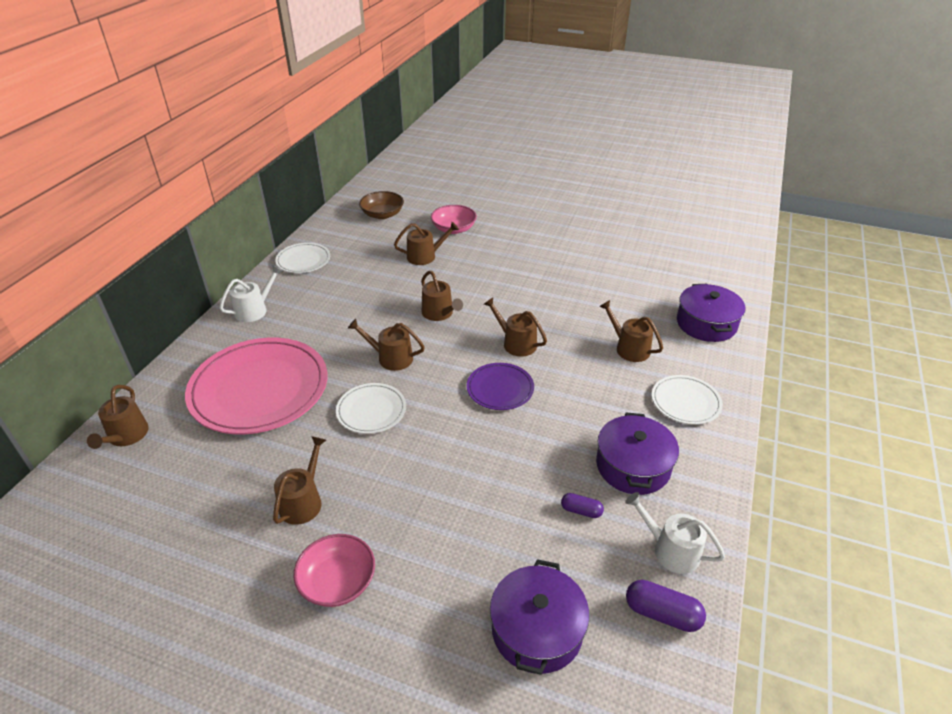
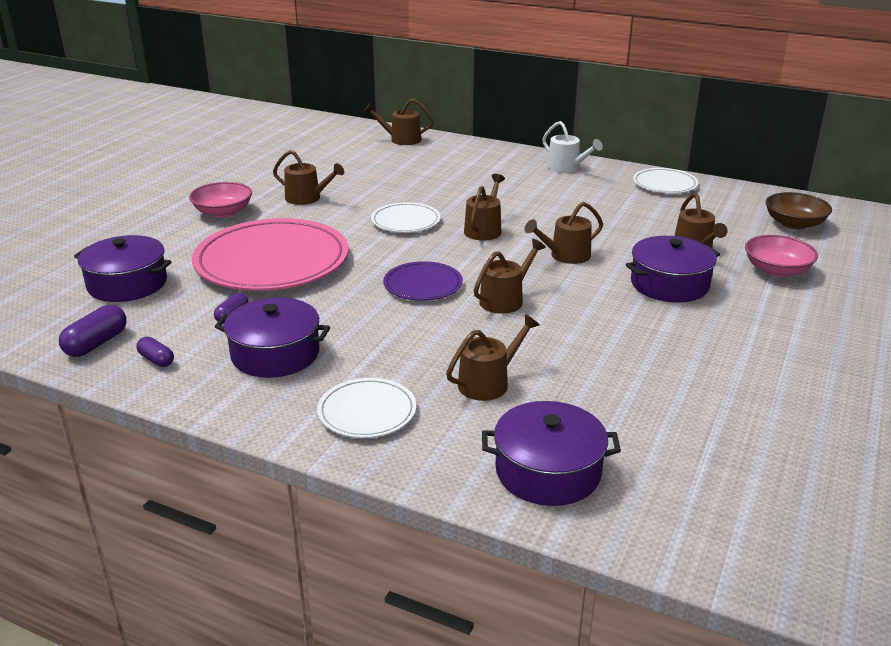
camera: 95 degrees right, 10 degrees down
pink plate [185,338,328,434] -> pink plate moved to [192,218,349,291]
white watering can [625,492,725,574] -> purple capsule [137,337,174,367]
none -> purple pot [626,236,720,303]

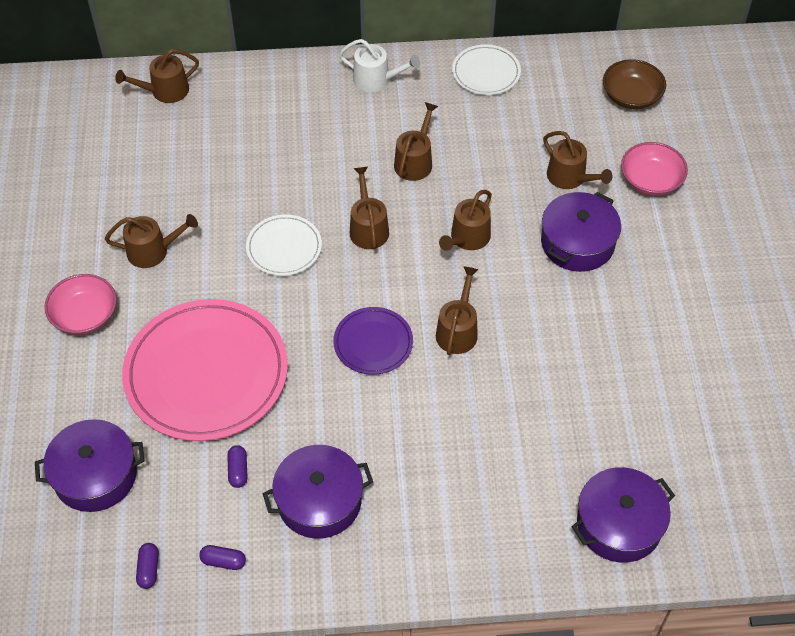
camera: 30 degrees left, 25 degrees up
purple capsule [59,305,127,357] -> purple capsule [136,543,159,589], size x0.62
white plate [317,378,416,438] -> none
brown watering can [446,314,540,401] -> brown watering can moved to [394,102,438,181]

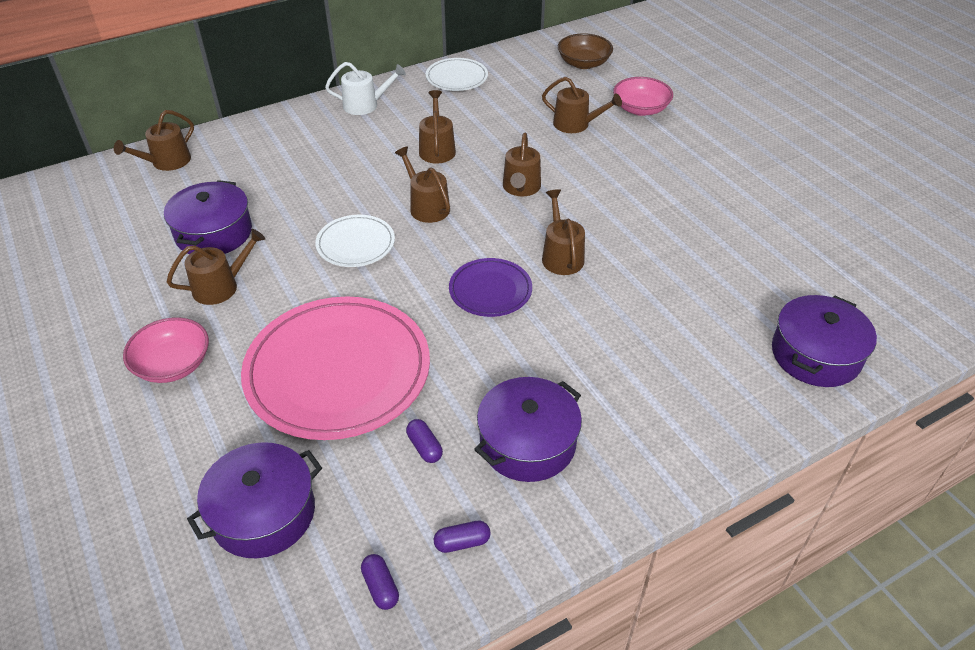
camera: 25 degrees left, 10 degrees down
purple pot [541,192,621,272] -> purple pot moved to [164,180,252,254]

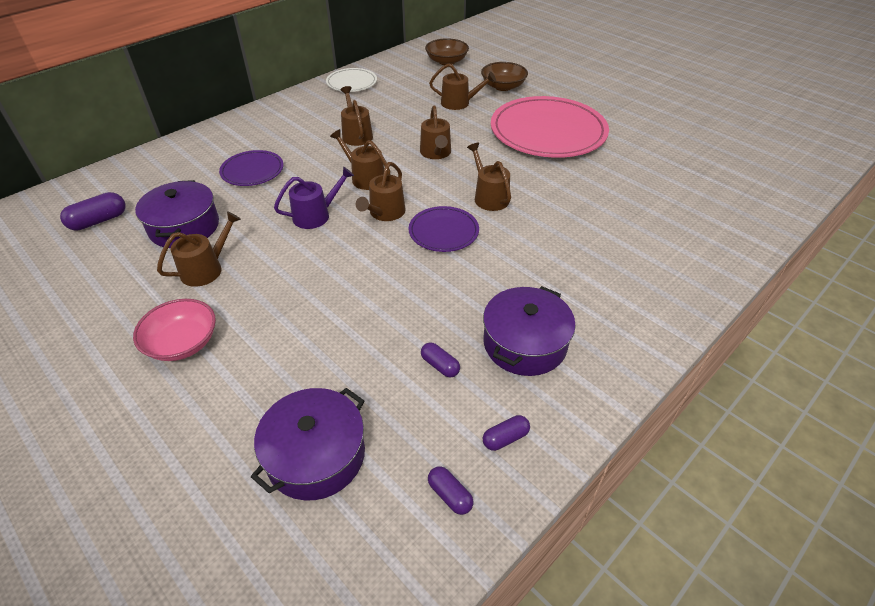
camera: 15 degrees left, 0 degrees up
brown watering can [114,110,194,171] -> brown watering can moved to [355,162,406,221]
pink plate [241,297,430,440] -> pink plate moved to [491,96,609,158]
white plate [315,215,395,267] -> purple watering can [274,167,354,229]
white watering can [325,62,406,115] -> none
pink bowl [613,77,673,116] -> brown bowl [481,62,528,91]
purple pot [772,295,877,387] -> none
none -> purple capsule [60,192,125,231]
none -> purple plate [219,150,284,186]

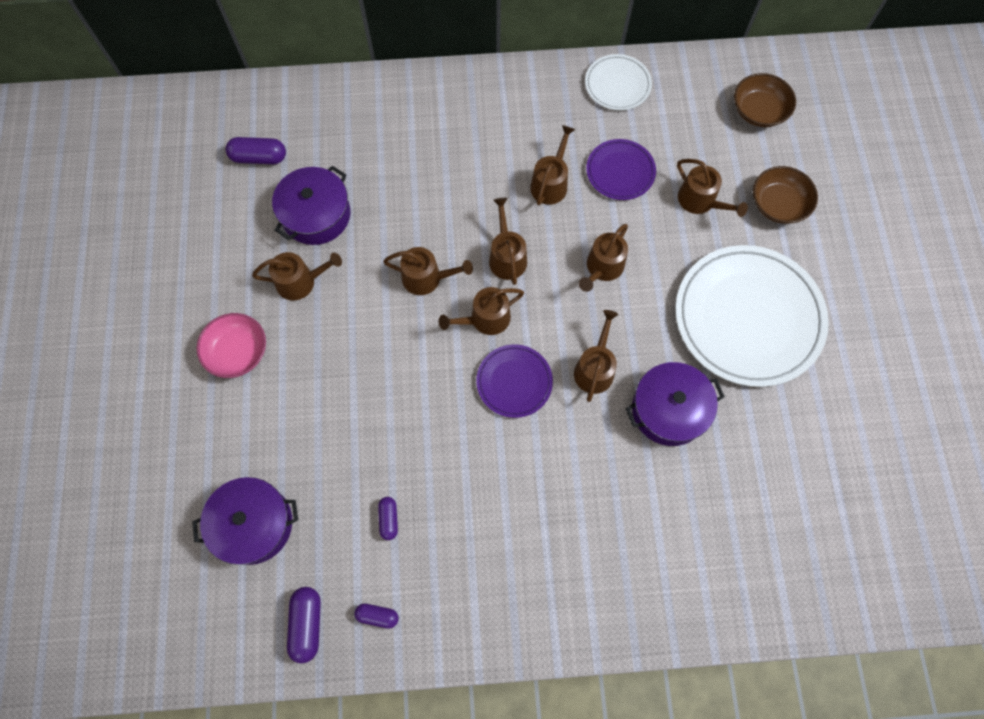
camera: 40 degrees right, 25 degrees up
purple plate [219,150,284,186] -> purple plate moved to [586,139,656,200]
purple watering can [274,167,354,229] -> brown watering can [383,247,473,295]
purple capsule [428,466,473,515] -> purple capsule [287,587,321,663], size x1.61
purple pot [483,286,576,376] -> purple pot moved to [626,362,725,446]
pink plate [491,96,609,158] -> white plate [675,245,829,387]

